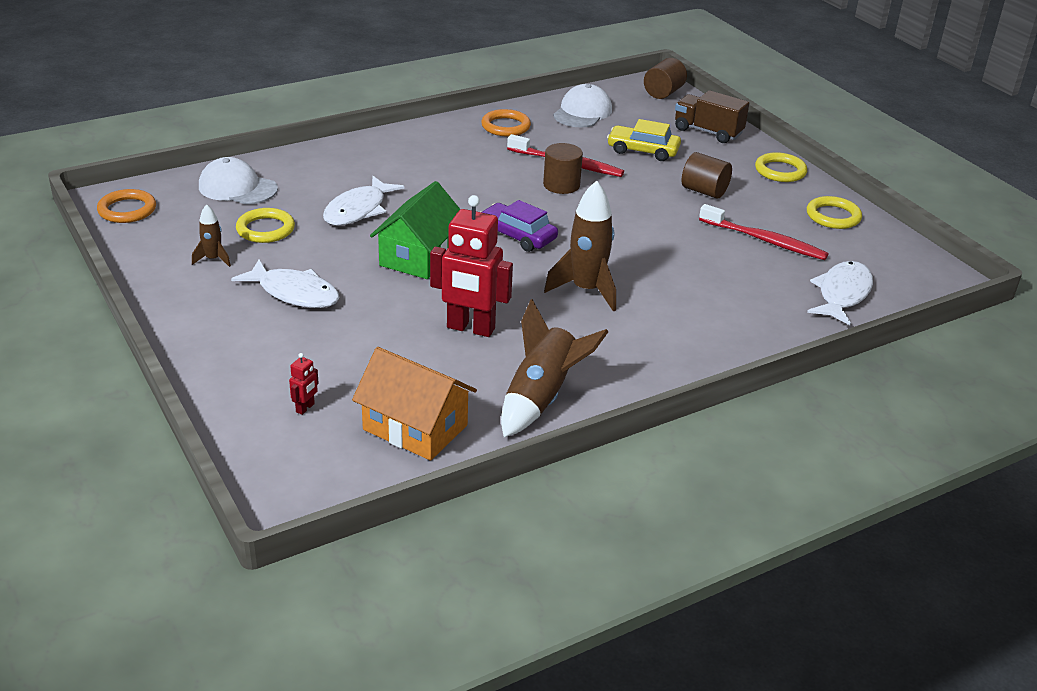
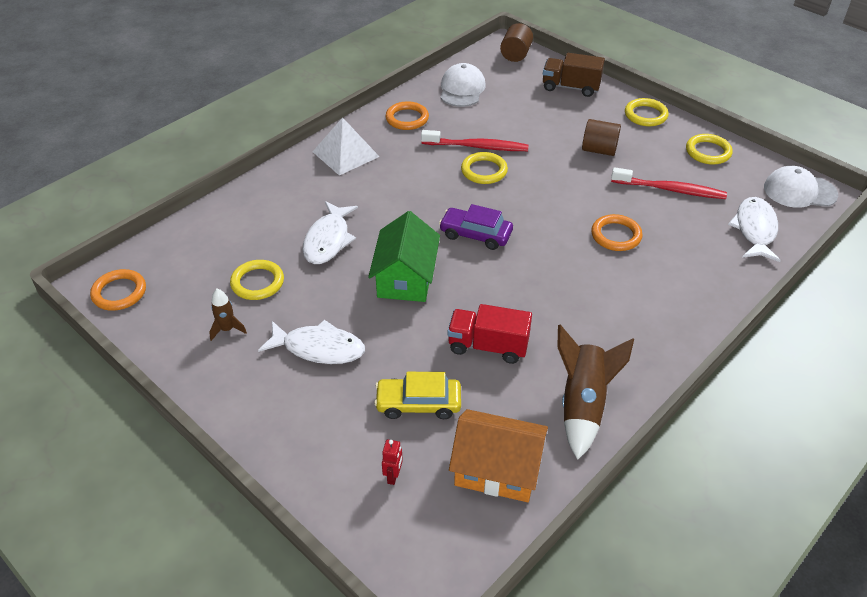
camera: 15 degrees left, 10 degrees up
white cap [199,157,278,205] -> white cap moved to [764,166,838,208]
red robot [430,195,513,337] -> red truck [447,304,532,364]
brown cylinder [543,143,583,194] -> yellow ring [461,152,508,184]
brown rocket [544,181,616,312] -> none
yellow car [607,119,681,161] -> yellow car moved to [374,372,461,419]
none -> white pyramid [313,117,380,175]
none -> orange ring [591,214,643,251]

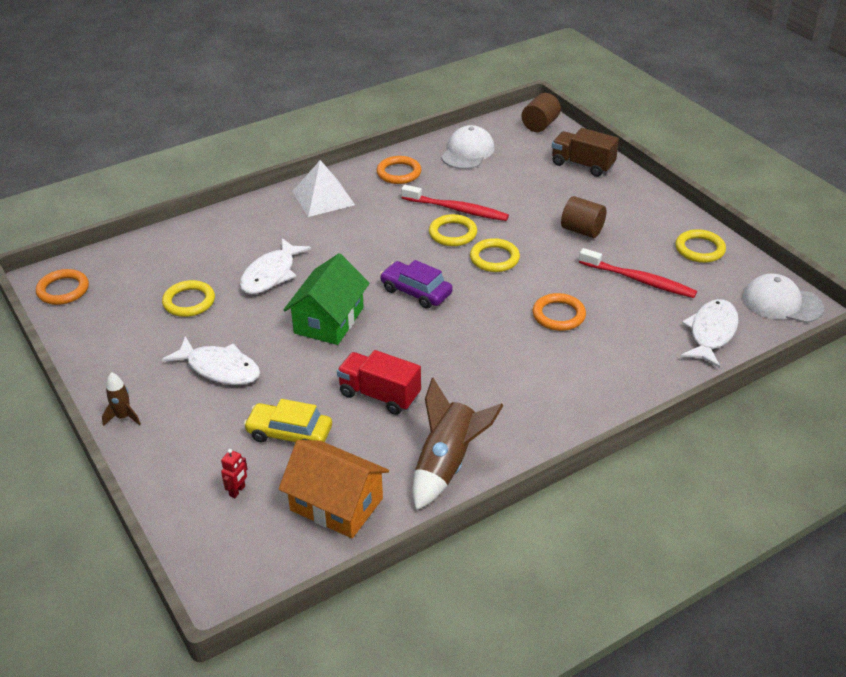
camera: 15 degrees right, 5 degrees down
brown rocket [209,289,247,341] -> brown rocket moved to [102,372,141,426]
yellow ring [625,98,669,126] -> yellow ring moved to [470,238,520,272]

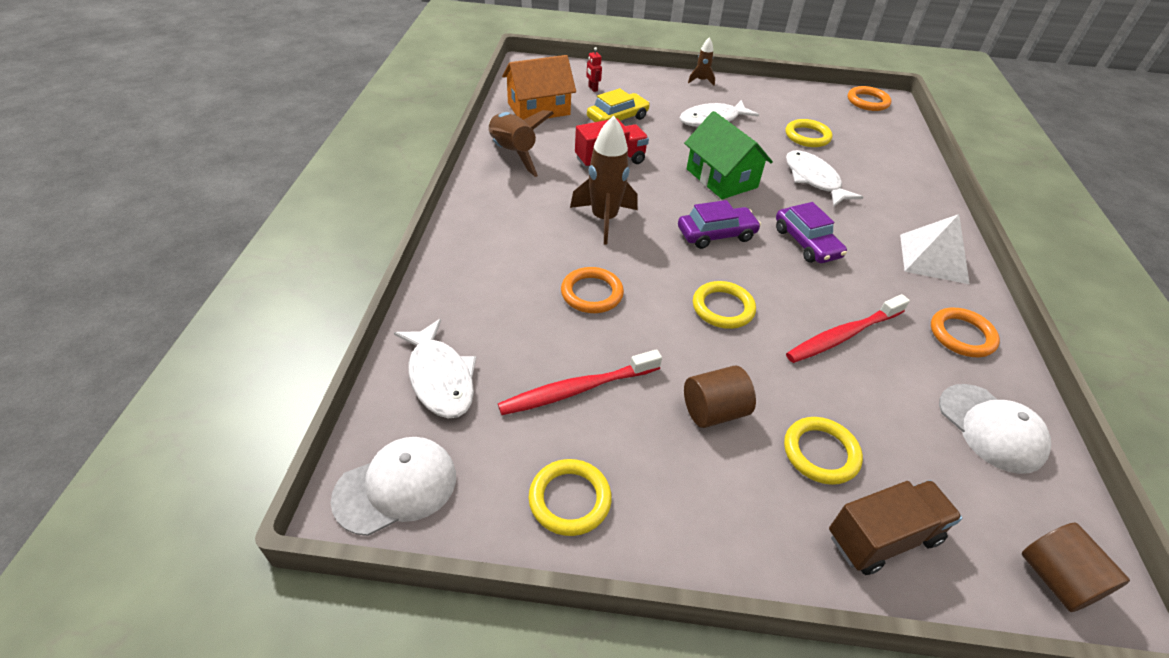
camera: 125 degrees right, 5 degrees up
yellow ring [429,214,477,246] -> yellow ring moved to [784,417,863,485]
none -> brown rocket [570,115,638,245]
none -> purple car [776,202,847,263]

